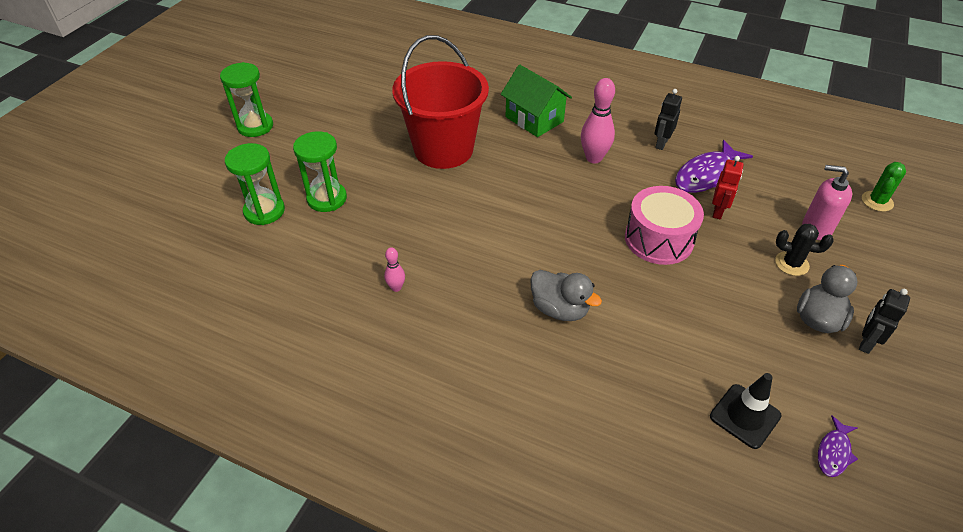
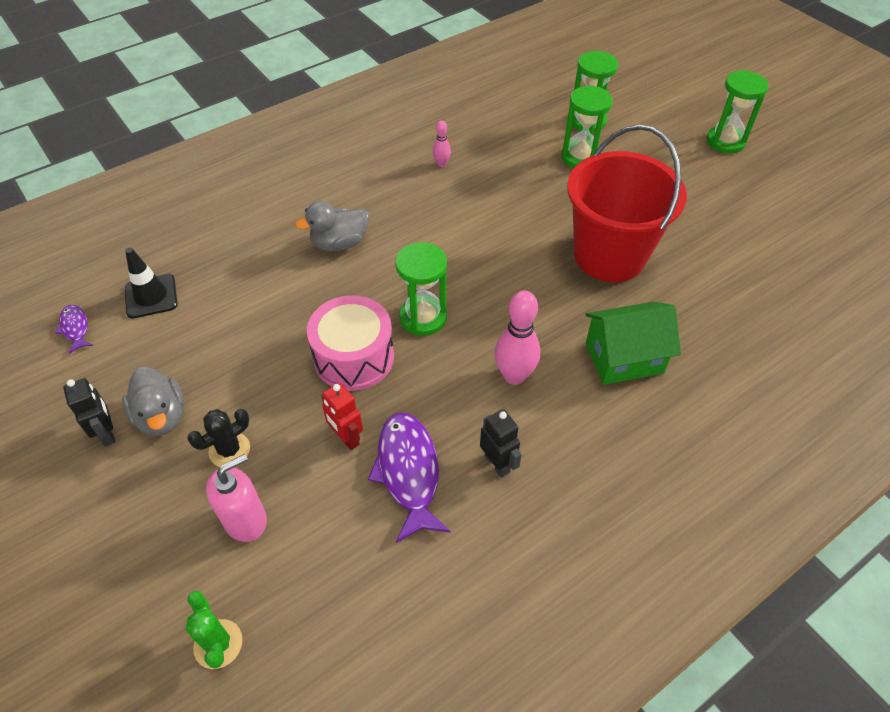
camera: 120 degrees right, 5 degrees up
none -> green hourglass [395,242,447,336]

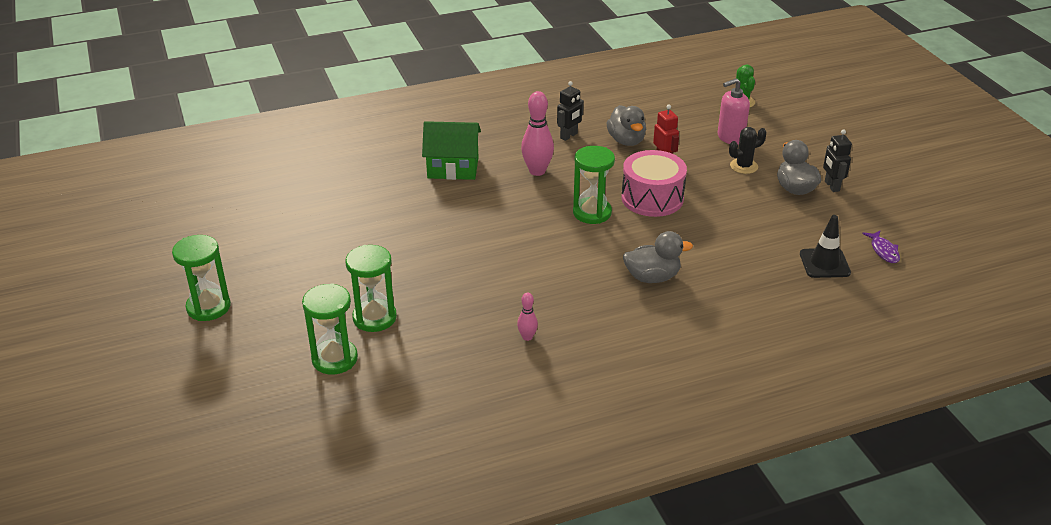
camera: 165 degrees left, 15 degrees down
purple fish [368,412,451,543] -> grey duck [607,105,646,146]
black robot [480,409,522,478] -> black robot turned 120 degrees counterclockwise [557,81,584,141]
red bucket [567,124,687,282] -> none

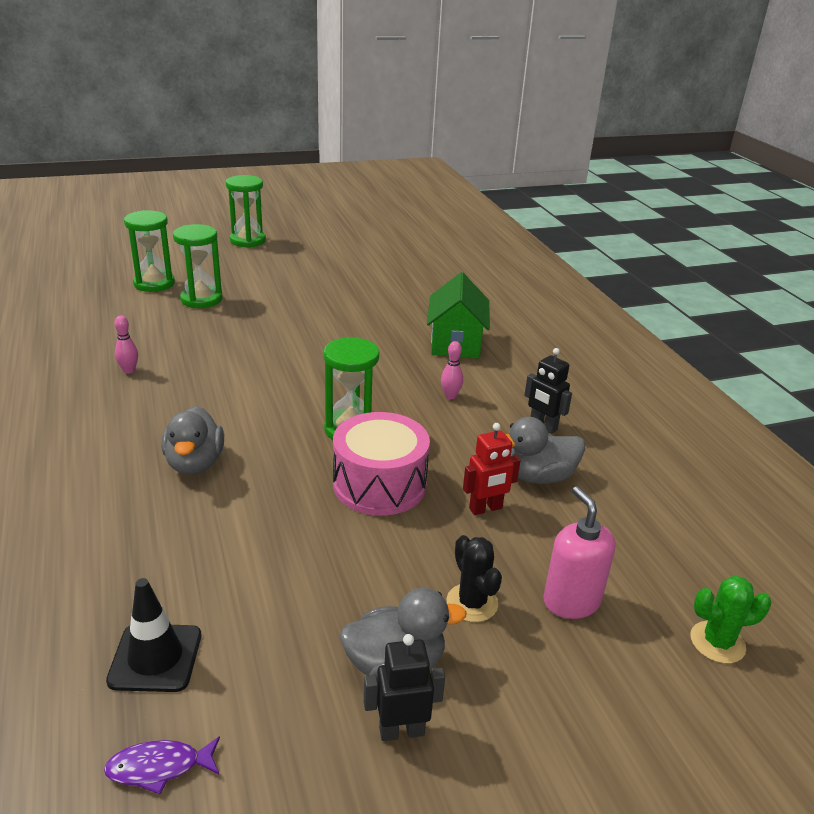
camera: 90 degrees right, 5 degrees down
pink bowling pin [521,91,554,176] -> pink bowling pin [441,341,463,399], size x0.52

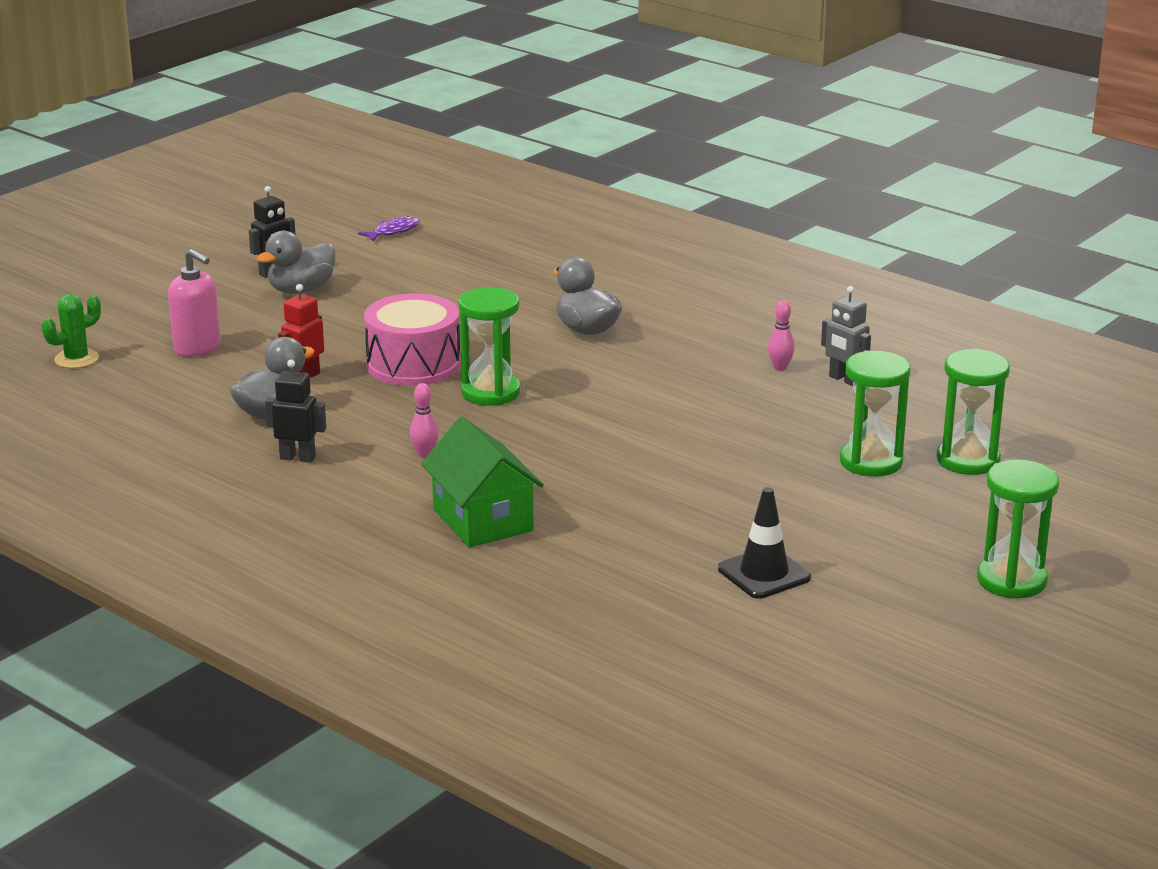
camera: 150 degrees right, 5 degrees down
black traffic cone [106,578,201,692] -> black traffic cone moved to [718,487,811,599]
black cactus [447,535,502,622] -> none
none -> grey robot [821,286,871,386]

